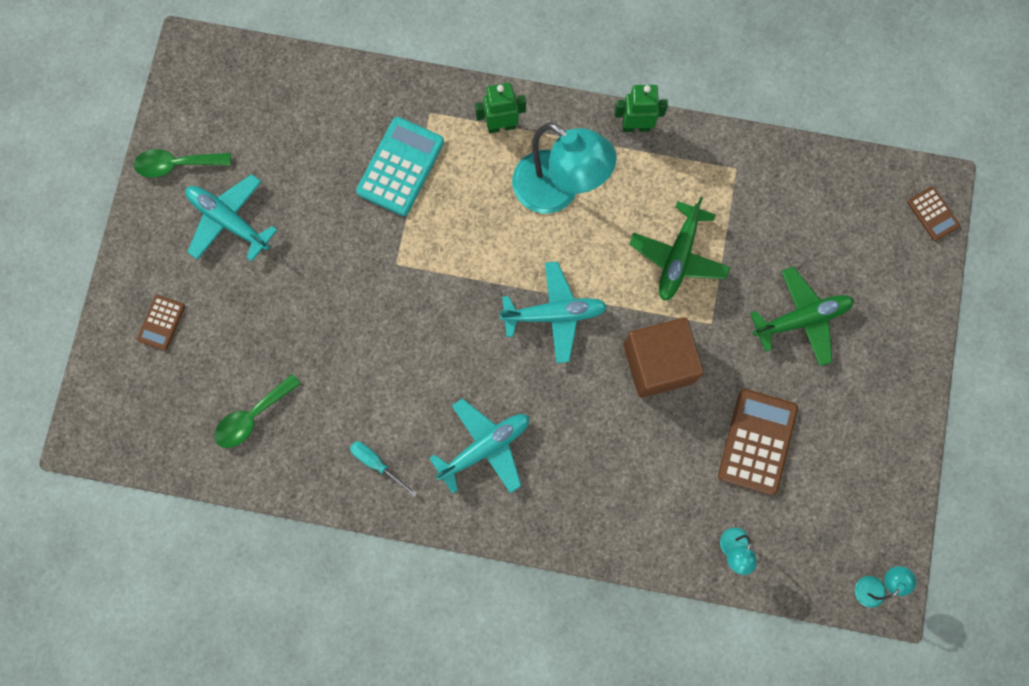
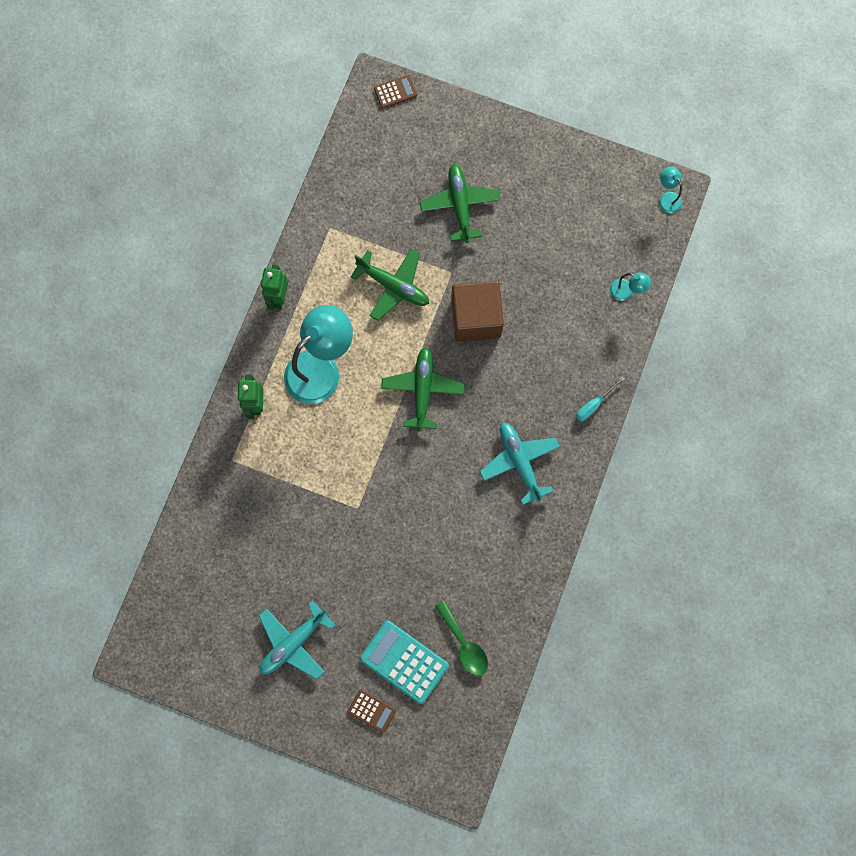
camera: 80 degrees left, 0 degrees up
green spoon [134,149,231,178] -> none
turquoise screwdriver [350,441,417,497] -> turquoise screwdriver moved to [576,376,625,422]
turquoise calculator [356,117,444,216] -> turquoise calculator moved to [360,621,449,704]
turquoise plane [500,261,607,363] -> green plane [381,347,465,432]
brown calculator [718,389,798,495] -> none

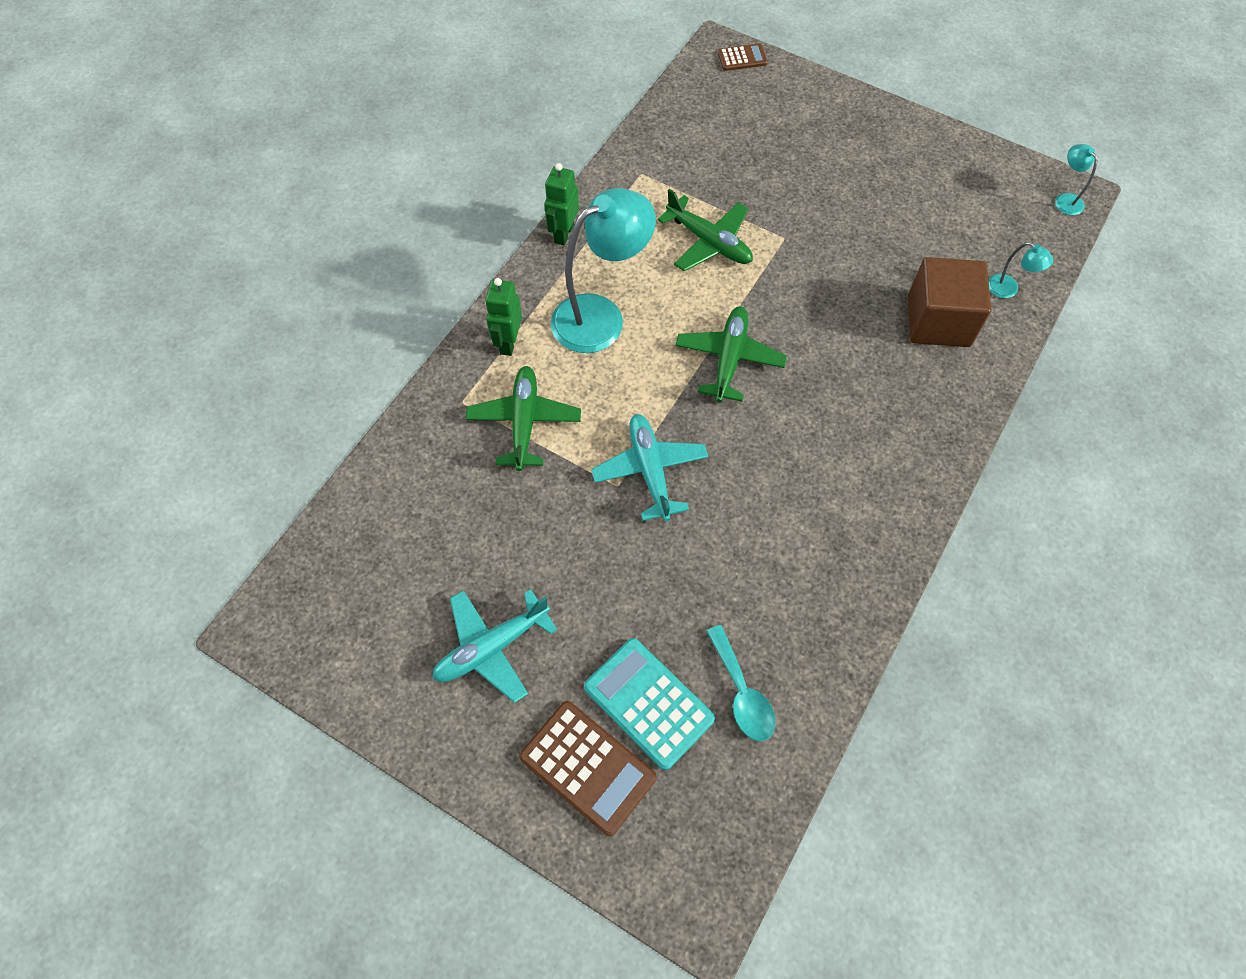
camera: 10 degrees right, 15 degrees down
brown calculator [348,689,396,733] -> brown calculator [519,701,656,836], size x1.84
green plane [420,164,501,243] -> green plane moved to [466,366,581,471]
green spoon [435,600,488,676] -> turquoise spoon [706,625,776,741]
brown cube [451,281,504,342] -> brown cube moved to [908,257,991,347]
turquoise plane [480,422,560,505] -> turquoise plane moved to [591,414,709,521]
turquoise screwdriver [576,376,625,422] -> none

